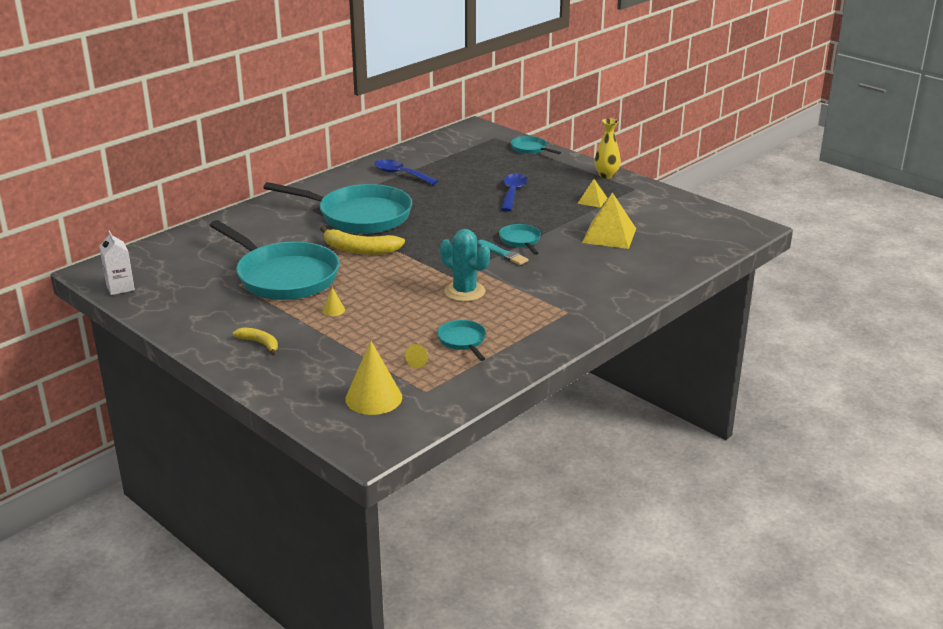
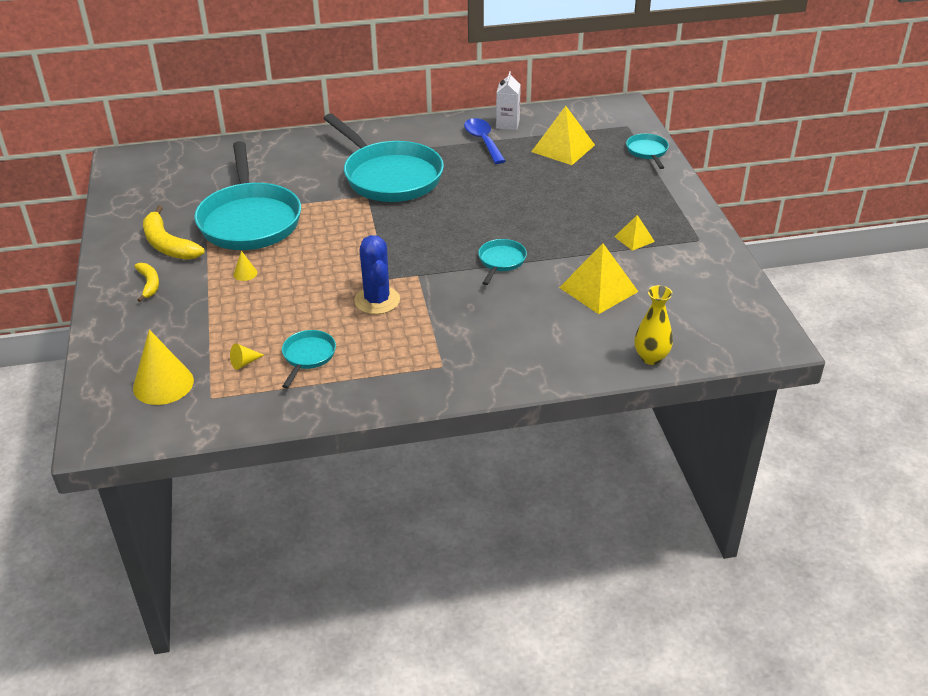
camera: 35 degrees right, 10 degrees up
white carton [99,230,135,295] -> white carton moved to [496,71,521,130]
yellow banana [320,226,405,255] -> yellow banana moved to [143,205,205,260]
turquoise cactus [440,229,490,302] -> blue cactus [354,235,400,314]
turquoise brush [477,240,529,265] -> none
blue spoon [501,173,528,211] -> none
yellow vase [594,118,621,178] -> yellow vase moved to [635,285,673,365]
none -> yellow pyramid [531,106,595,165]

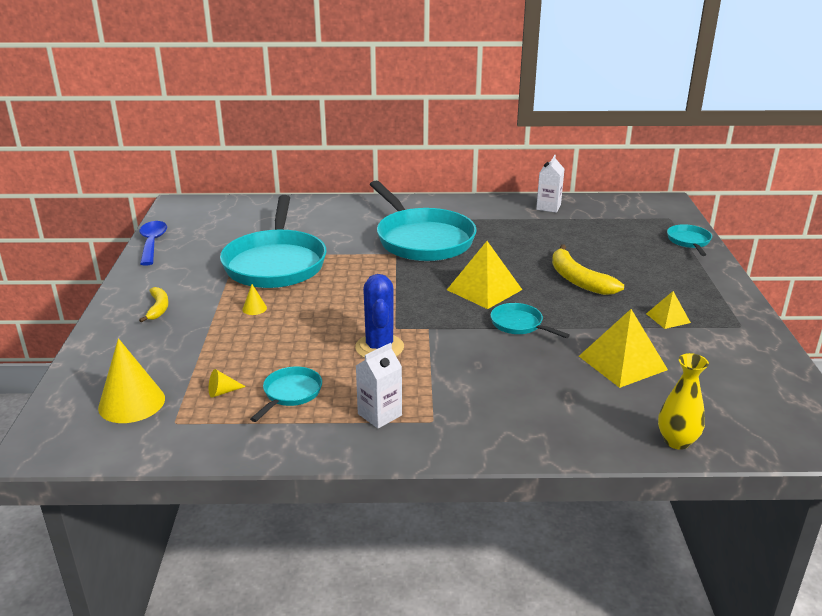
camera: 10 degrees right, 10 degrees down
yellow banana [143,205,205,260] -> yellow banana moved to [552,244,624,295]
blue spoon [464,118,505,164] -> blue spoon moved to [140,221,167,266]
turquoise pan [478,239,527,285] -> turquoise pan turned 75 degrees counterclockwise [490,303,570,338]
yellow pyramid [531,106,595,165] -> yellow pyramid moved to [447,241,522,309]
none -> white carton [356,343,402,429]

